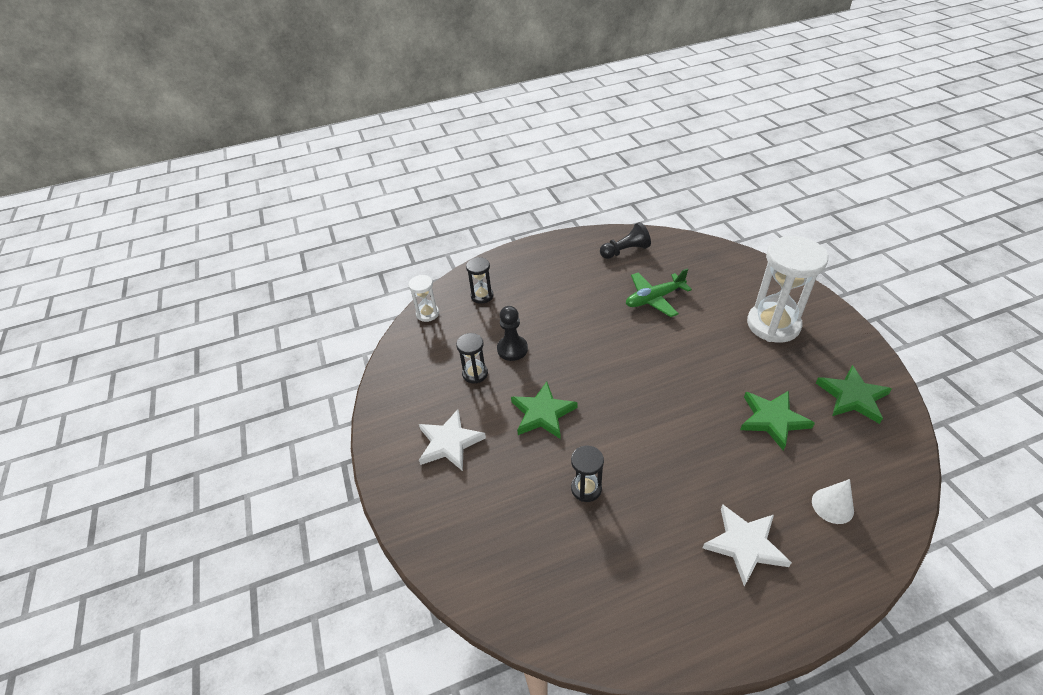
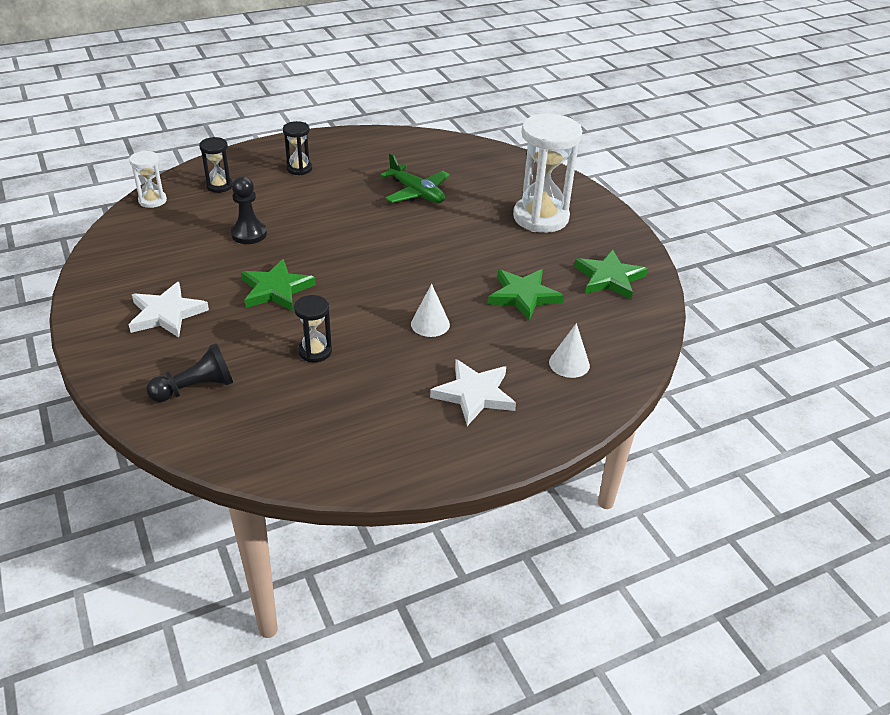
camera: 10 degrees left, 5 degrees down
black hourglass [456,333,488,384] -> black hourglass moved to [283,121,312,175]
black pawn [600,222,651,259] -> black pawn moved to [146,343,233,402]
green plane [626,268,692,317] -> green plane turned 105 degrees counterclockwise [380,153,450,203]
none -> white cone [411,284,450,337]

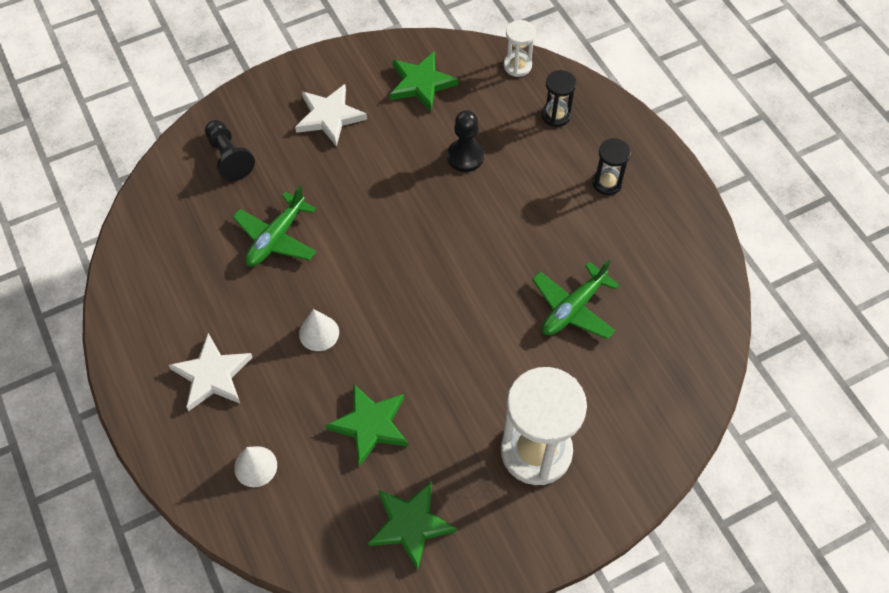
camera: 90 degrees right, 20 degrees up
green star [241,259,316,311] -> green star moved to [390,51,459,112]
black hourglass [294,295,332,362] -> green plane [233,186,316,267]

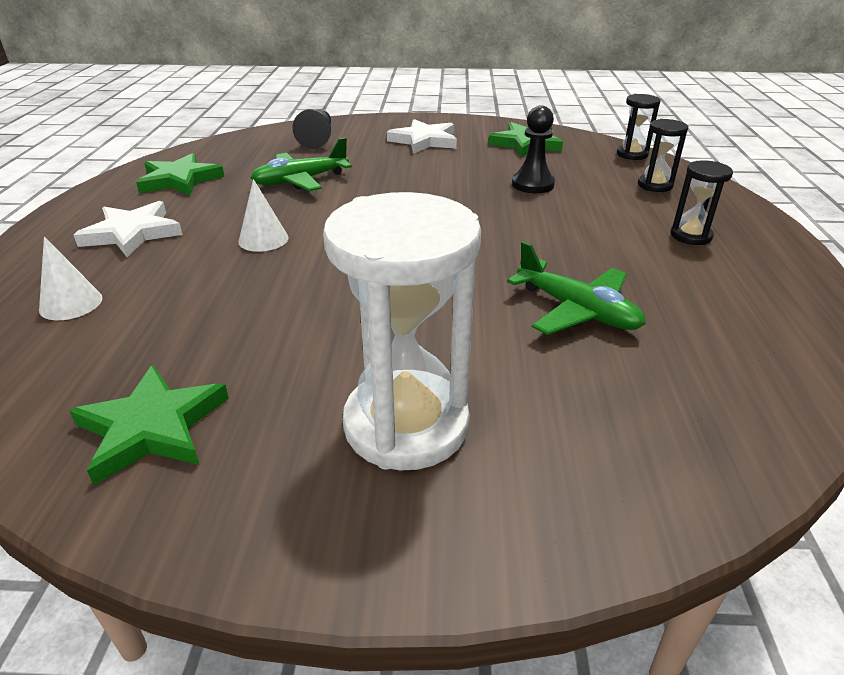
camera: 30 degrees right, 25 degrees down
green star [325,384,408,467] -> green star moved to [136,153,225,195]
white hourglass [504,20,536,77] -> black hourglass [617,94,661,160]
green plane [532,260,619,340] -> green plane turned 120 degrees counterclockwise [507,241,646,335]

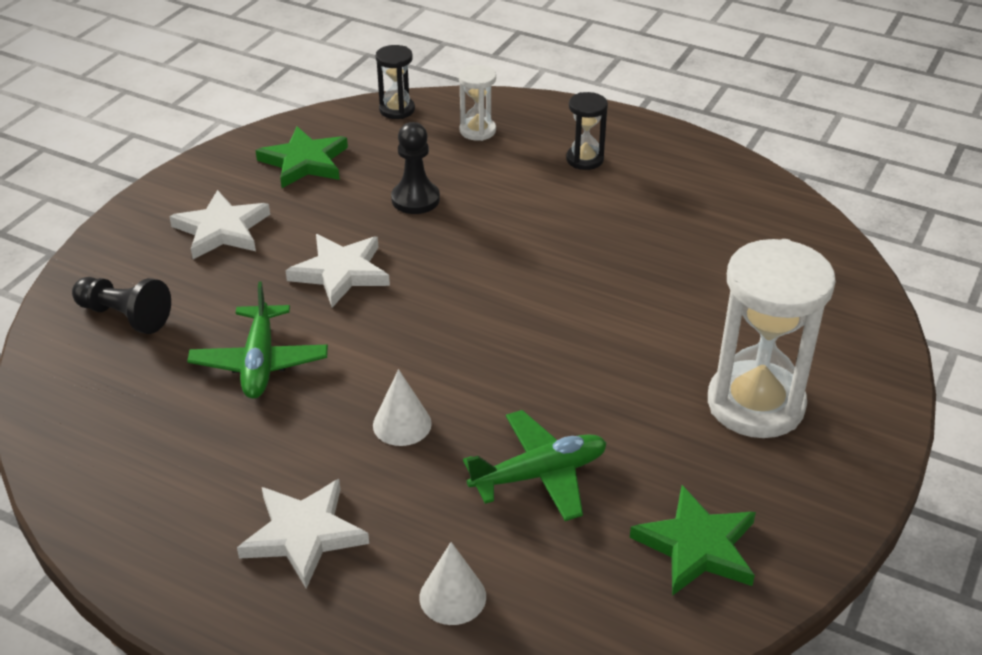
camera: 65 degrees left, 5 degrees up
green star [136,153,225,195] -> none
green plane [507,241,646,335] -> green plane moved to [463,410,607,521]
black hourglass [638,119,688,192] -> white hourglass [459,65,496,141]
none -> white star [285,234,390,308]

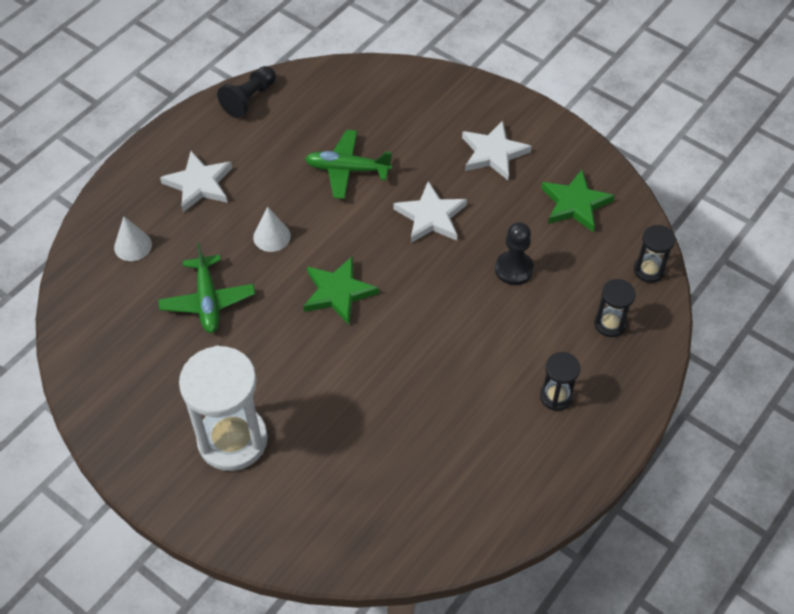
camera: 100 degrees right, 15 degrees up
black pawn [72,277,171,334] -> black pawn moved to [217,66,276,118]
white hourglass [459,65,496,141] -> black hourglass [594,279,636,337]
green star [630,485,756,596] -> green star moved to [303,256,379,325]

